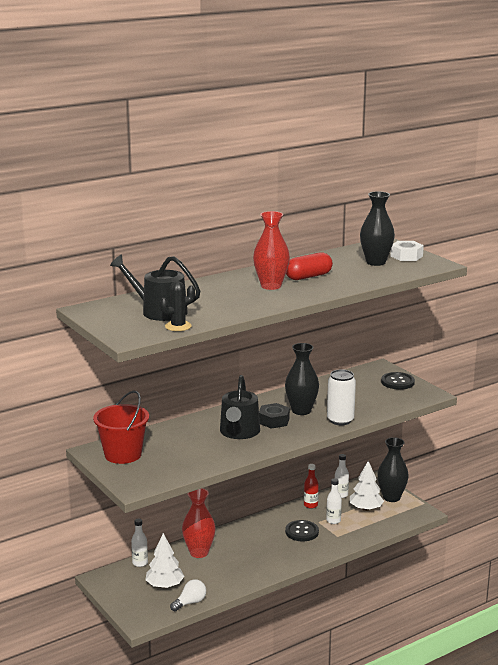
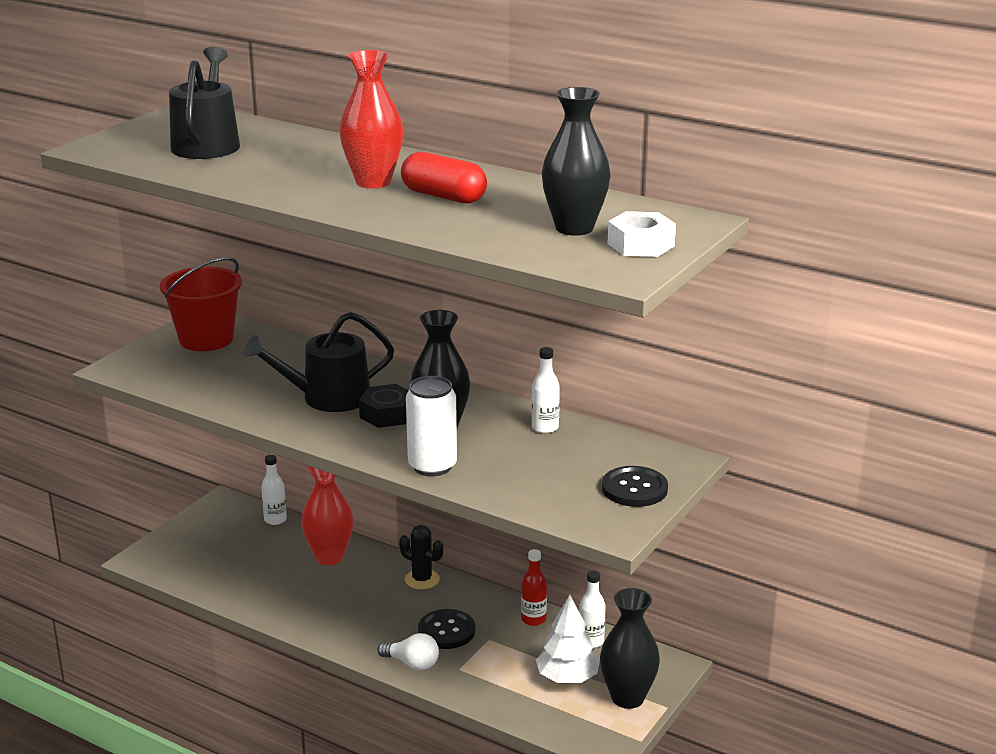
camera: 65 degrees right, 5 degrees up
white tree [145,533,184,588] -> none
black cactus [160,281,195,331] -> black cactus moved to [399,525,443,590]
white light bulb [170,579,206,611] -> white light bulb moved to [377,633,439,670]
white bottle [326,478,342,524] -> white bottle moved to [532,347,560,433]

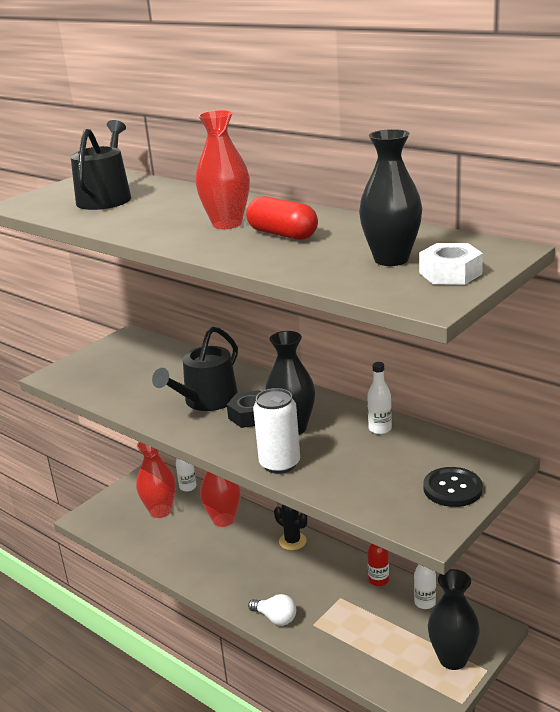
camera: 10 degrees right, 0 degrees up
red bucket [160,257,242,351] -> none
black watering can [243,312,394,412] -> black watering can turned 45 degrees counterclockwise [152,326,238,411]
black button [418,609,475,649] -> none
white tree [536,595,600,683] -> none
none -> red vase [136,442,176,518]

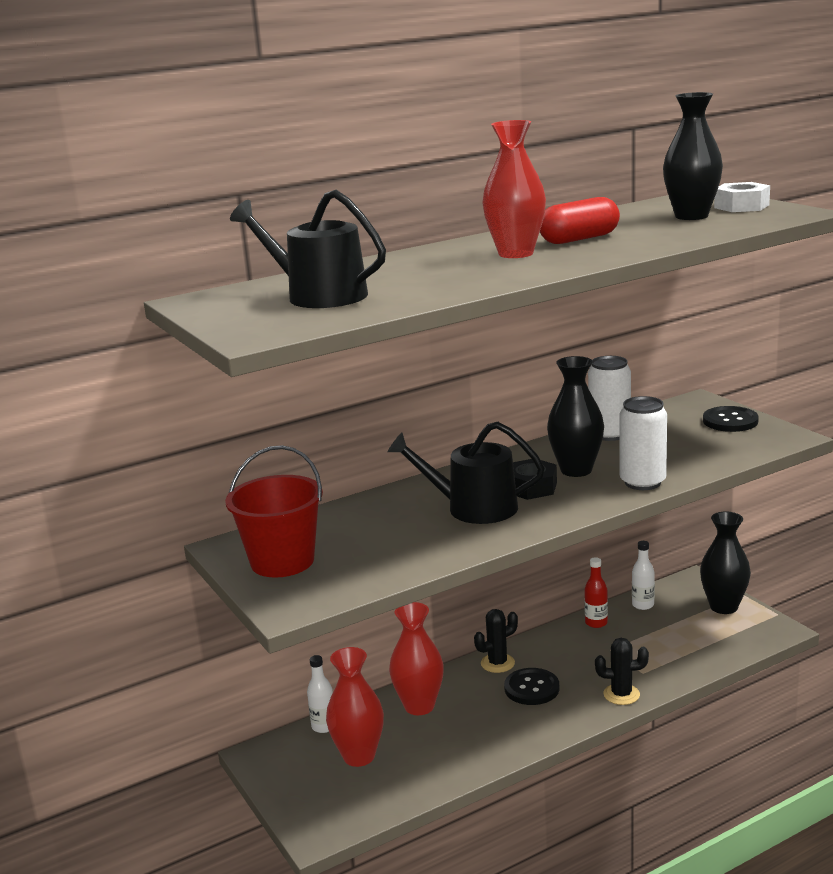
camera: 70 degrees left, 5 degrees down
black watering can [152,326,238,411] -> black watering can turned 135 degrees clockwise [387,422,545,524]
white light bulb [248,594,296,626] -> black cactus [595,638,649,705]
white bottle [367,362,392,434] -> white can [588,356,631,441]
none -> red bucket [225,445,323,578]
none -> black button [504,668,559,705]

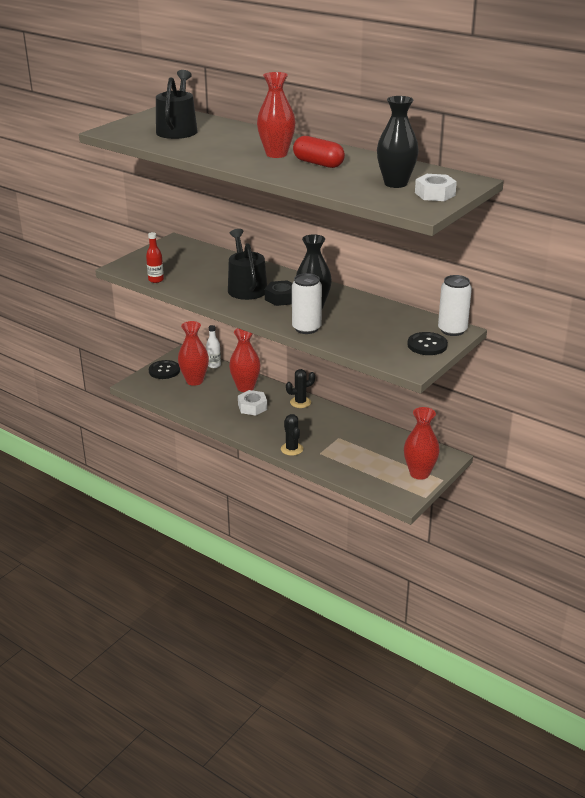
camera: 65 degrees right, 10 degrees up
red bucket [225,445,323,578] -> none
black cactus [474,609,518,673] -> black cactus turned 60 degrees counterclockwise [286,369,315,408]
black button [504,668,559,705] -> black button moved to [149,360,180,379]
red bottle [584,557,608,628] -> red bottle moved to [146,232,164,283]
white can [588,356,631,441] -> white can moved to [438,275,472,336]
white bottle [632,541,655,610] -> none
black vase [700,512,751,614] -> red vase [404,407,440,480]
none -> white nut [238,390,267,416]

